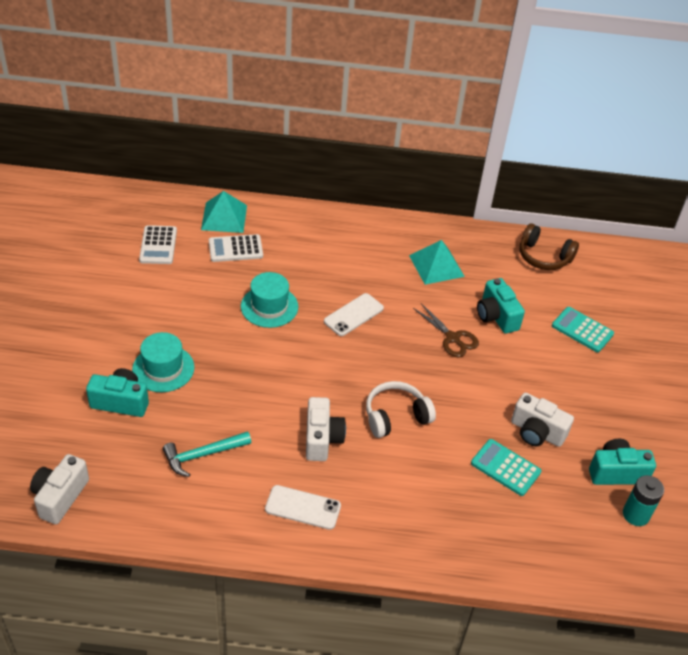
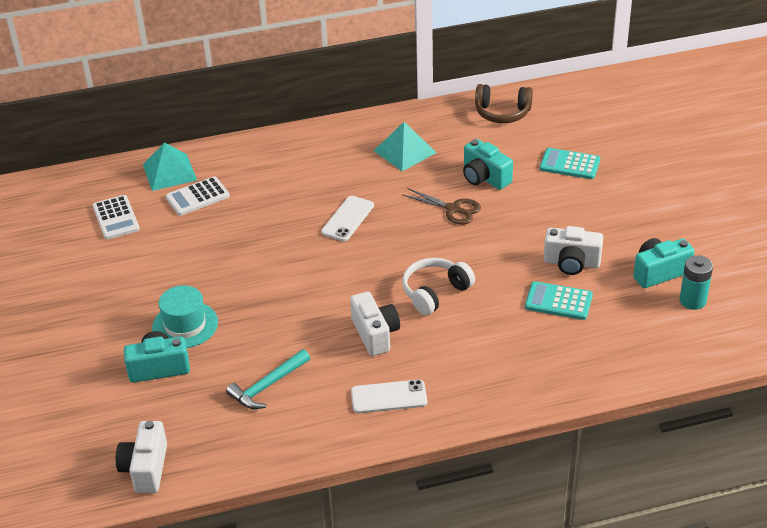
camera: 15 degrees left, 5 degrees down
turquoise hat [241,272,298,328] -> none

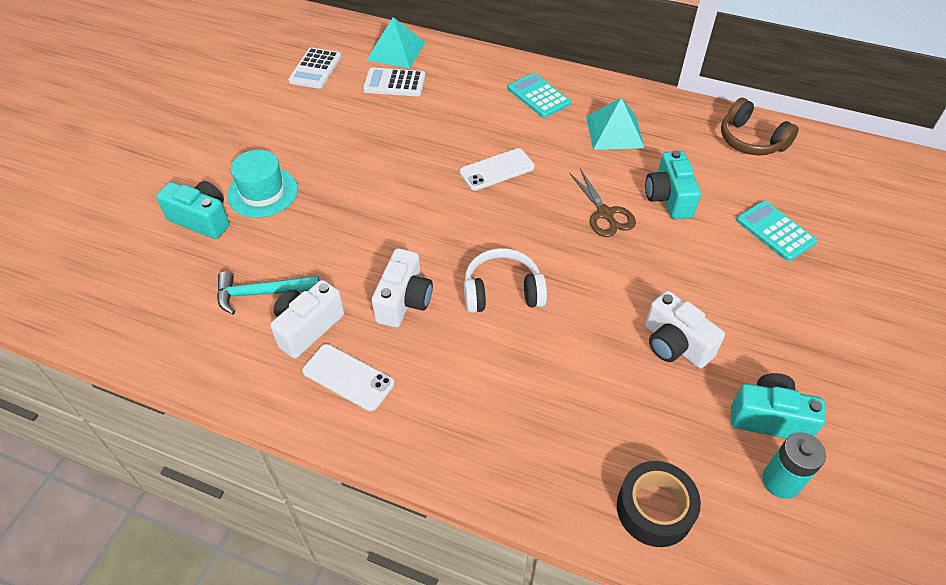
camera: 35 degrees right, 10 degrees up
white camera [116,421,167,493] -> white camera moved to [270,280,344,358]
turquoise calculator [525,281,593,320] -> turquoise calculator moved to [508,73,571,118]
none -> black tape [617,461,701,547]

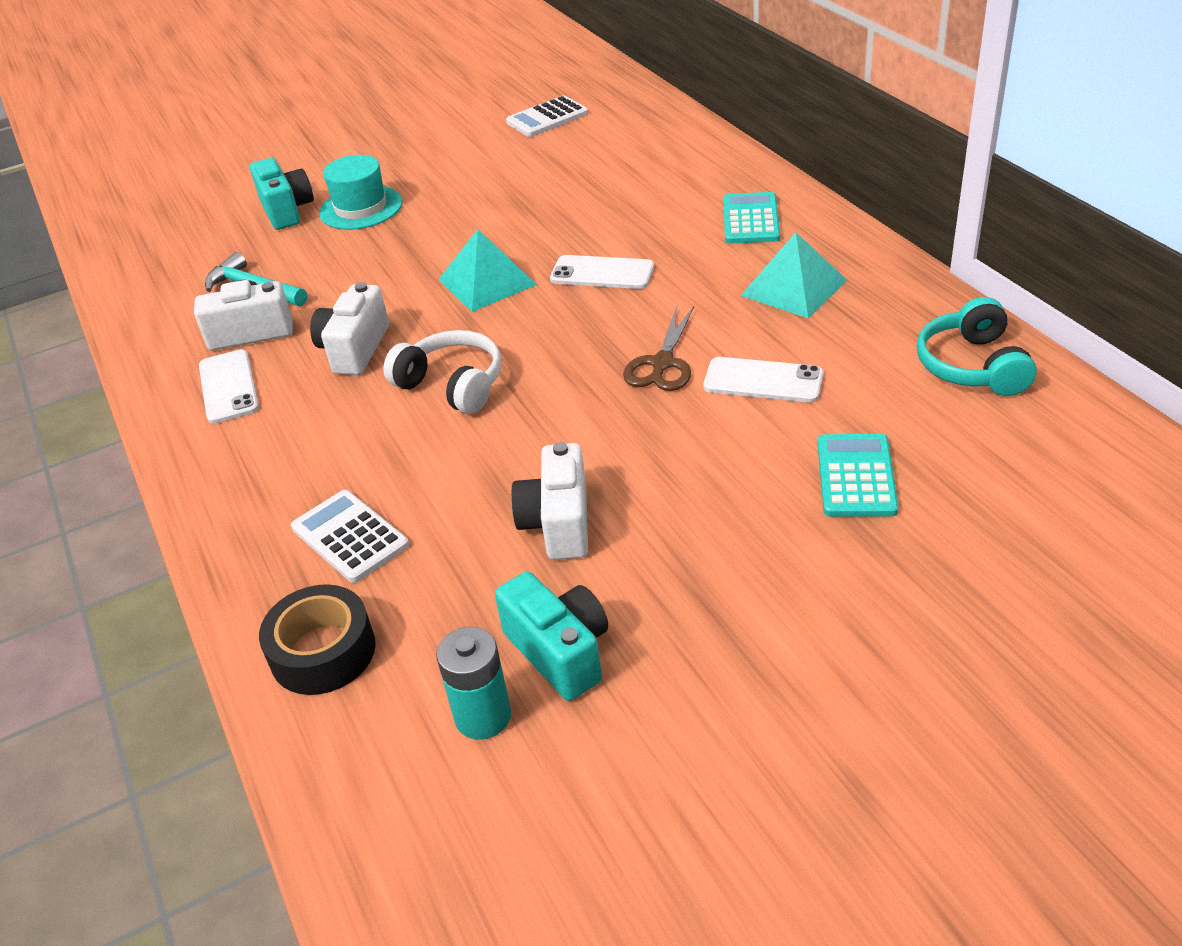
camera: 45 degrees right, 10 degrees down
white calculator [363,68,425,96] -> white calculator moved to [291,490,409,583]
turquoise pyramid [367,17,425,68] -> turquoise pyramid moved to [438,229,537,312]
white camera [372,248,433,327] -> white camera turned 135 degrees clockwise [310,282,389,375]
turquoise camera [645,150,701,219] -> white phone [704,357,823,403]
brown headphones [721,98,799,156] -> turquoise headphones [917,297,1037,396]

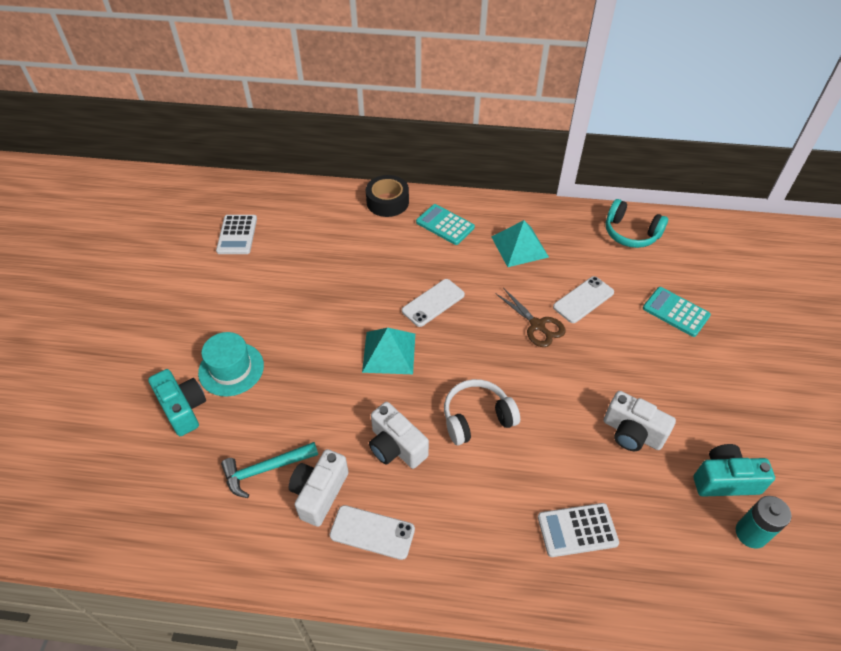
camera: 60 degrees left, 10 degrees up
turquoise camera [250,158,314,230] -> turquoise camera turned 45 degrees clockwise [148,369,206,436]
black tape [259,584,376,695] -> black tape moved to [366,175,409,217]

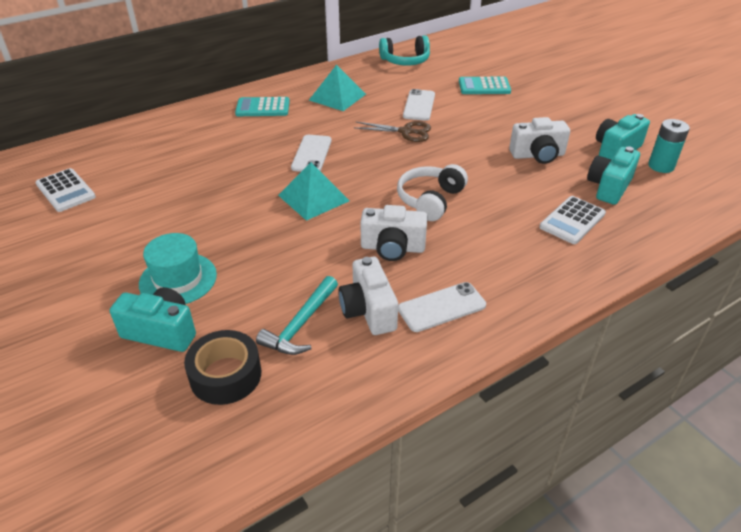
camera: 40 degrees left, 10 degrees down
black tape [366,175,409,217] -> black tape moved to [184,330,261,405]
none -> turquoise camera [587,146,640,205]

